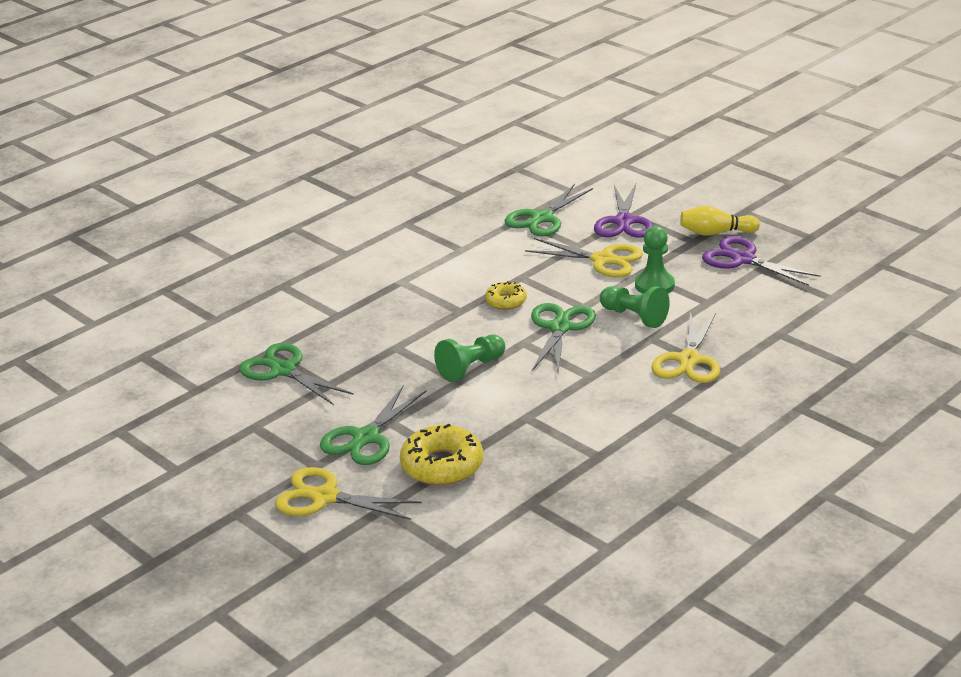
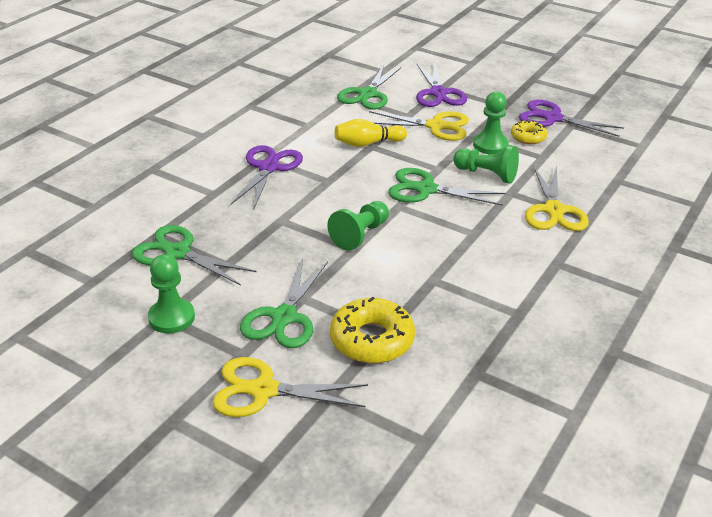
camera: 15 degrees left, 5 degrees up
yellow donut [485,281,527,310] -> yellow donut moved to [511,120,547,144]
green scissors [531,303,596,372] -> green scissors turned 75 degrees counterclockwise [388,168,505,206]
yellow bowling pin [680,206,760,236] -> yellow bowling pin moved to [335,119,407,147]
none -> green pawn [148,254,195,333]
none -> purple scissors [231,145,303,208]

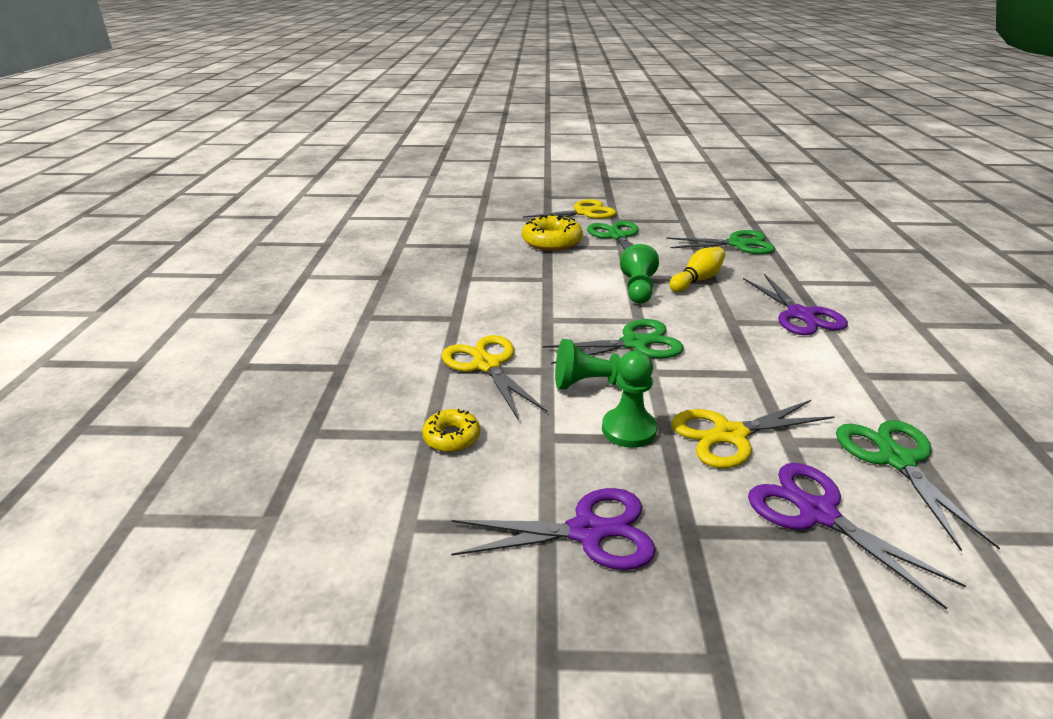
camera: 150 degrees right, 5 degrees down
green pawn [148,254,195,333] -> none
yellow bowling pin [335,119,407,147] -> yellow bowling pin moved to [669,247,725,292]
yellow donut [511,120,547,144] -> yellow donut moved to [422,409,480,452]

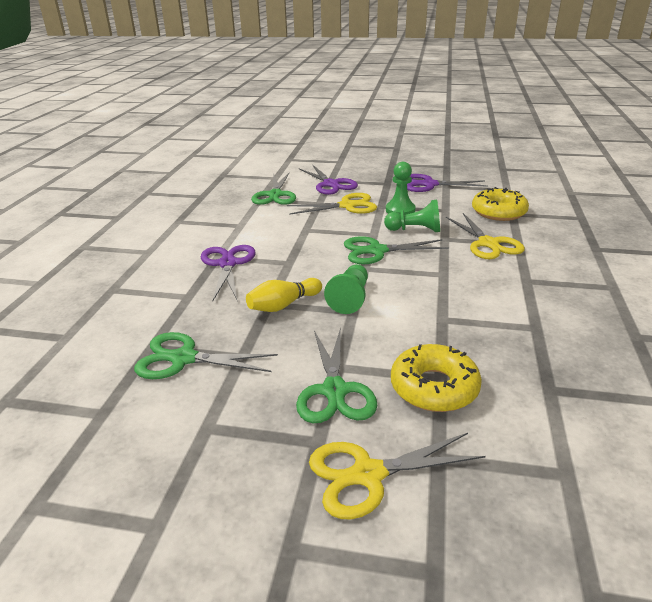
camera: 170 degrees left, 0 degrees up
yellow donut [422,409,480,452] -> yellow donut [472,187,529,221], size x1.73

